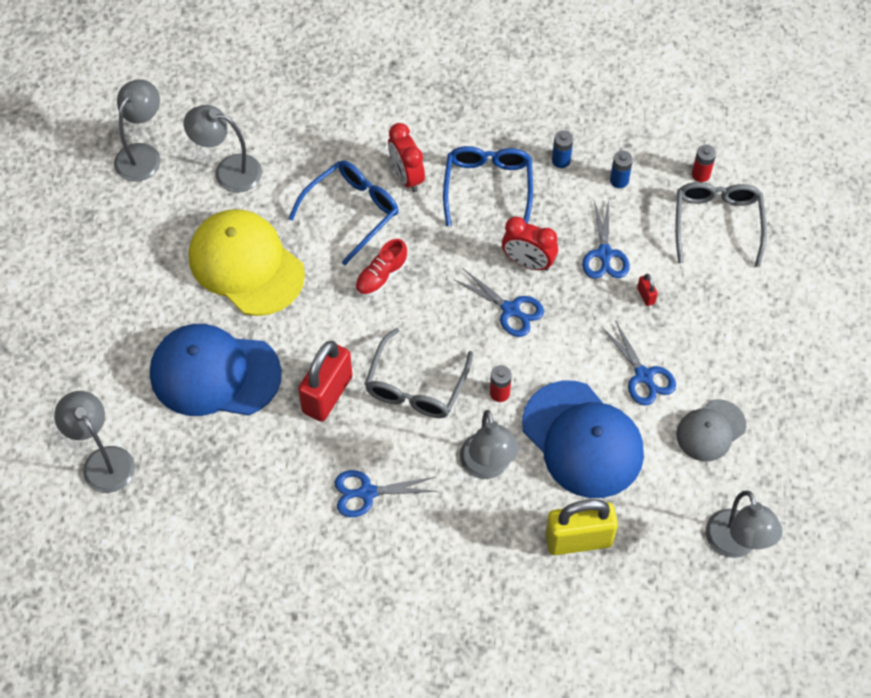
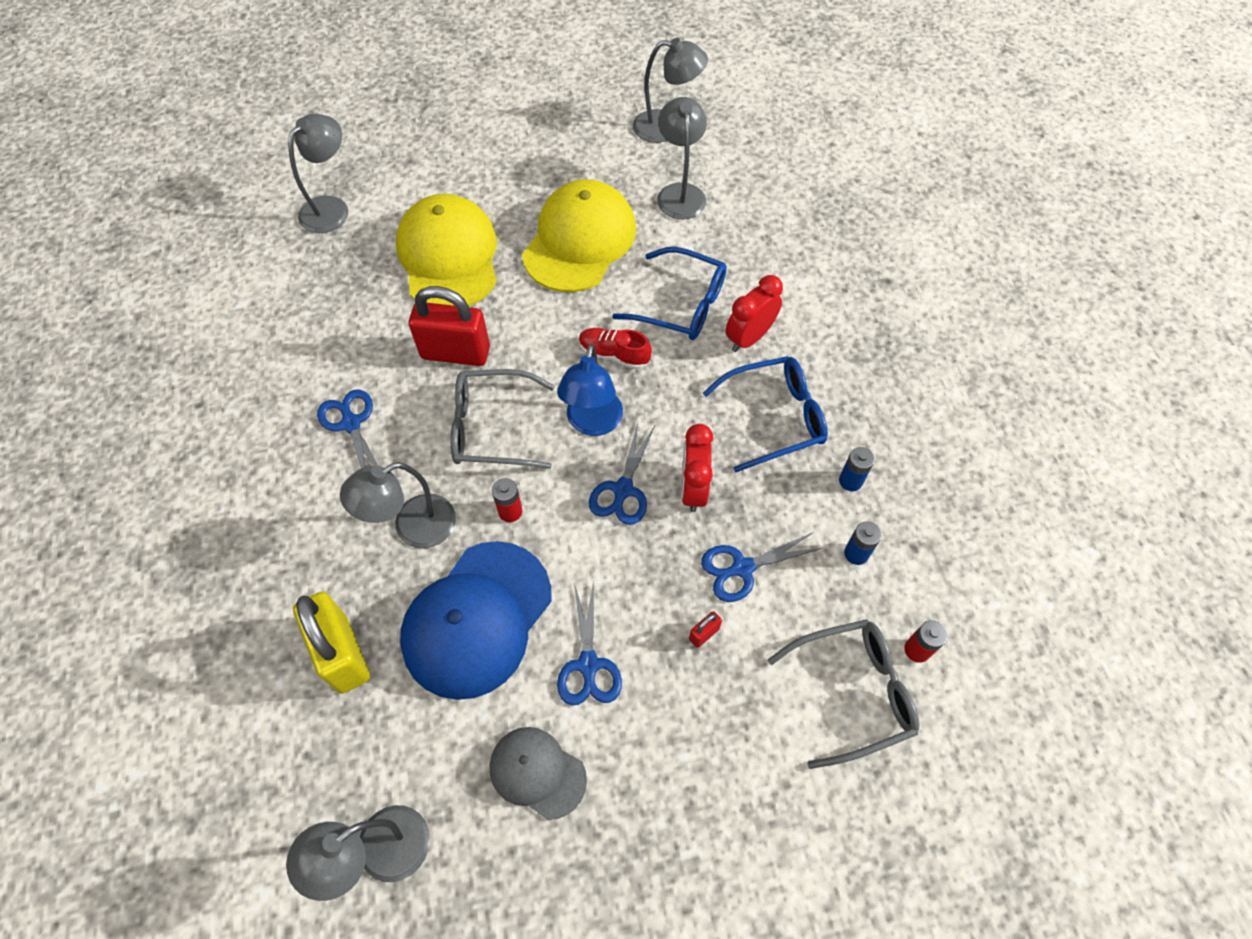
camera: 70 degrees right, 0 degrees up
blue cap [150,324,282,416] -> yellow cap [396,194,497,306]
blue scissors [602,320,676,406] -> blue scissors turned 45 degrees counterclockwise [557,581,622,706]
none -> blue lamp [557,344,623,436]

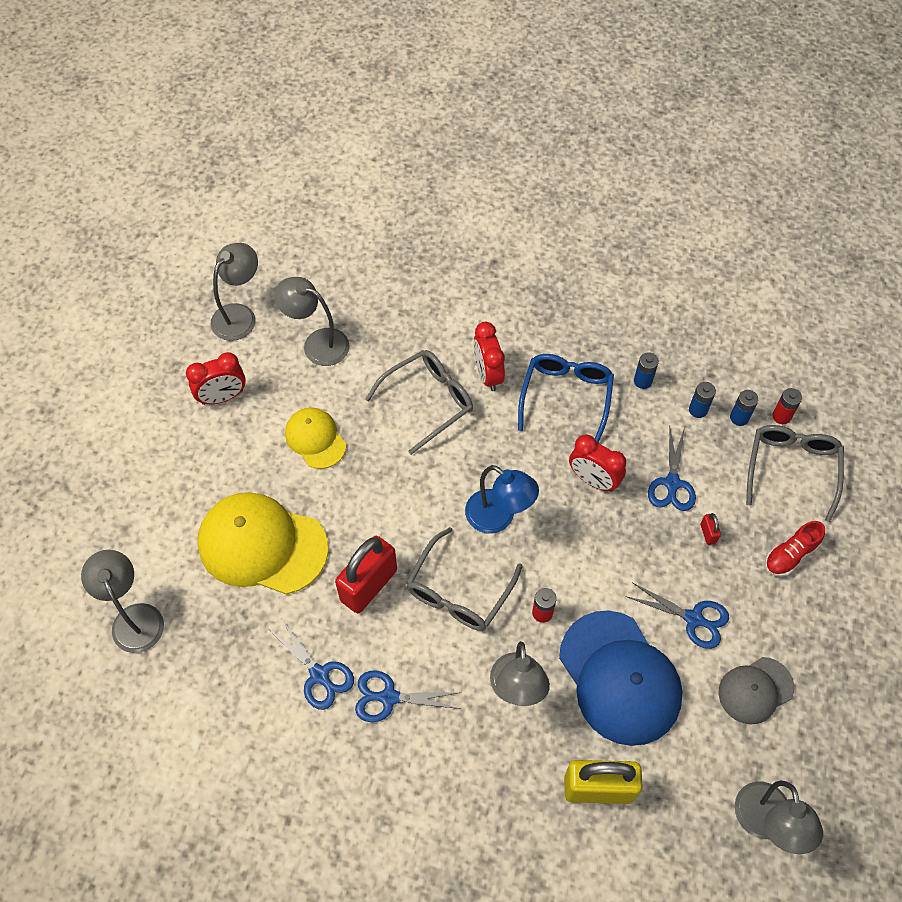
camera: 60 degrees left, 0 degrees up
yellow cap [522,179,636,292] -> yellow cap [285,408,346,469], size x0.56
red shoe [579,328,652,370] -> red shoe moved to [765,521,825,577]
blue scissors [589,423,655,525] -> blue scissors moved to [270,618,354,710]
blue glasses [612,247,727,340] -> grey glasses [365,350,473,455]
none -> red clock [186,352,246,405]
none -> blue battery [730,390,759,426]

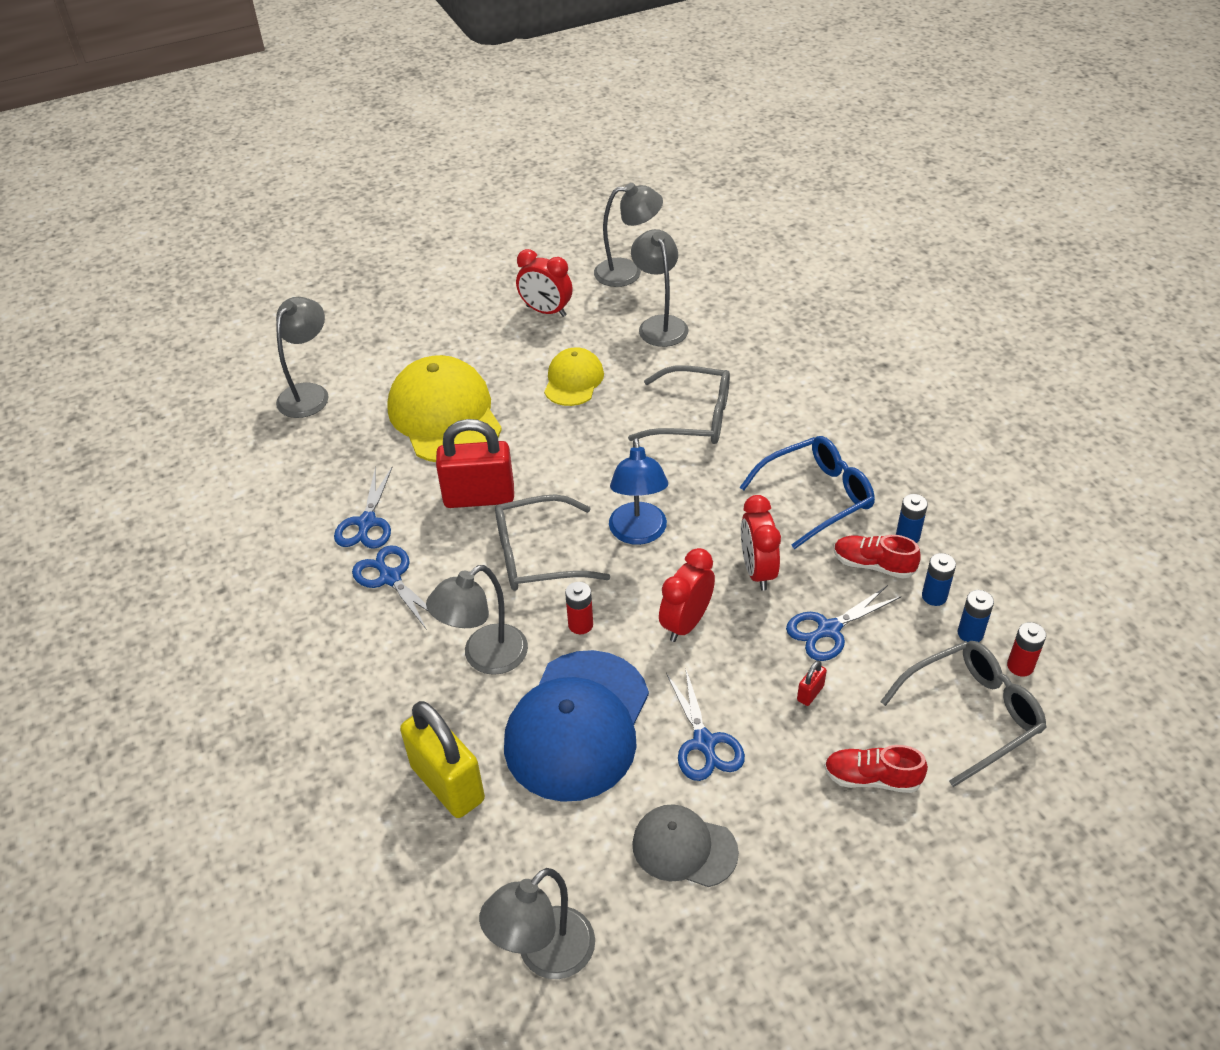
camera: 50 degrees right, 15 degrees down
red clock [473,322,505,391] -> red clock moved to [659,548,715,642]
none -> red shoe [834,535,921,579]

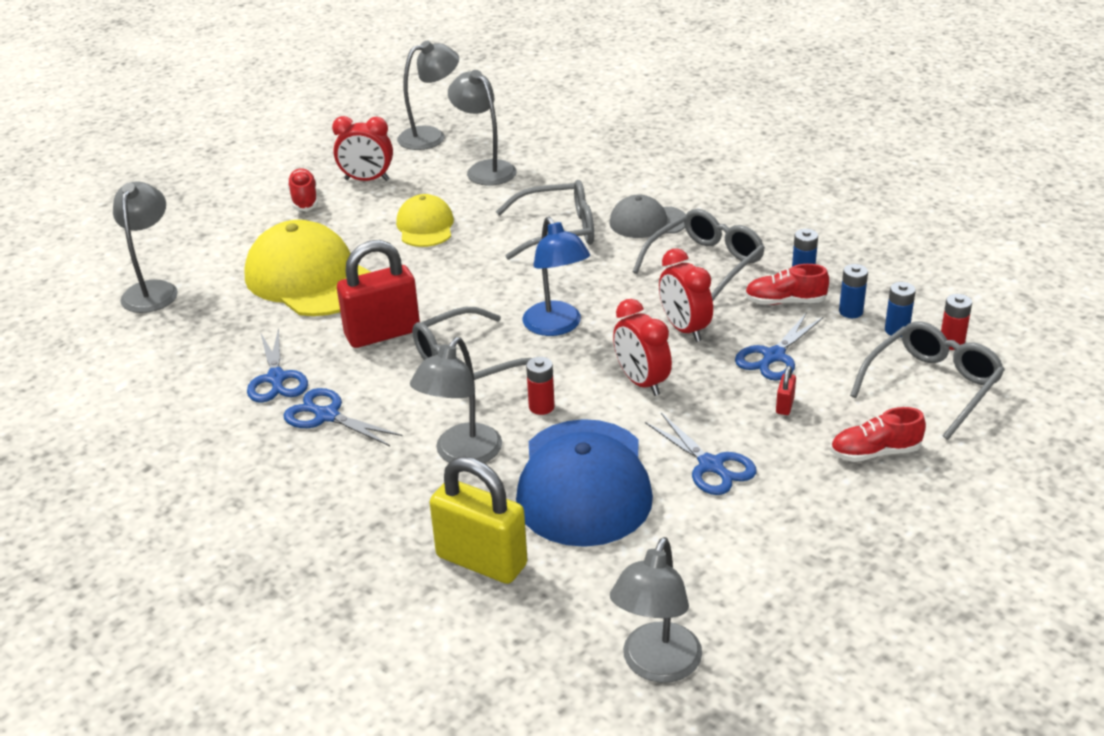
camera: 20 degrees left, 10 degrees down
grey cap [632,804,739,887] -> grey cap moved to [609,194,685,238]
red clock [659,548,715,642] -> red clock turned 45 degrees counterclockwise [613,299,672,396]
blue glasses [740,436,875,549] -> grey glasses [632,209,765,301]
none -> red shoe [287,168,318,211]

